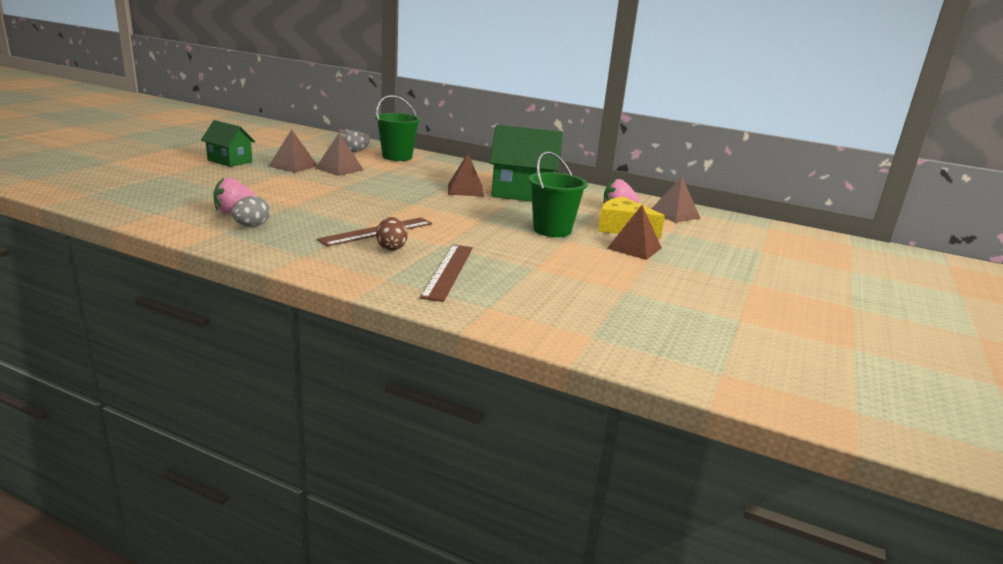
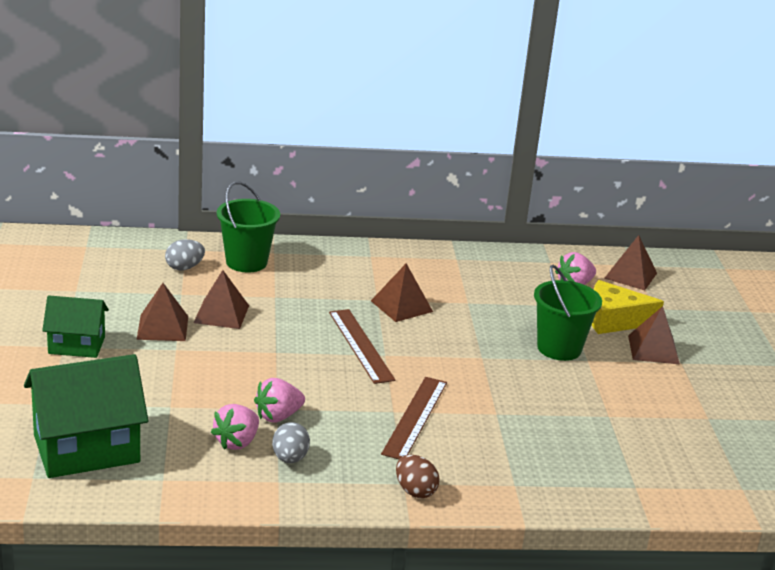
camera: 30 degrees left, 5 degrees up
brown egg [376,217,408,251] -> brown egg moved to [396,455,440,498]
brown ruler [420,245,473,302] -> brown ruler moved to [329,309,395,384]
green house [489,125,563,202] -> green house moved to [24,354,148,478]
none -> pink strawberry [254,378,305,423]

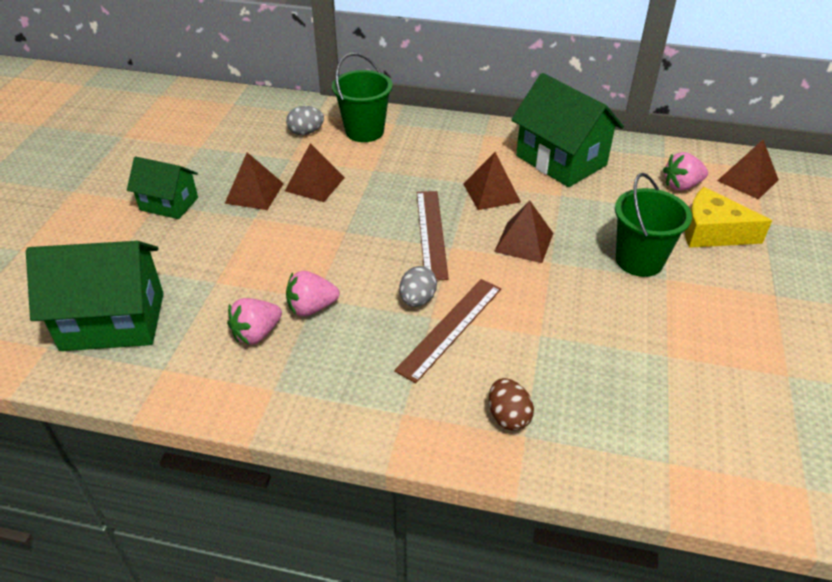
camera: 20 degrees right, 15 degrees up
grey egg [272,422,310,463] -> grey egg moved to [400,266,437,307]
brown egg [396,455,440,498] -> brown egg moved to [489,378,534,431]
brown pyramid [628,306,680,364] -> brown pyramid moved to [494,200,553,263]
none -> green house [511,73,624,187]

